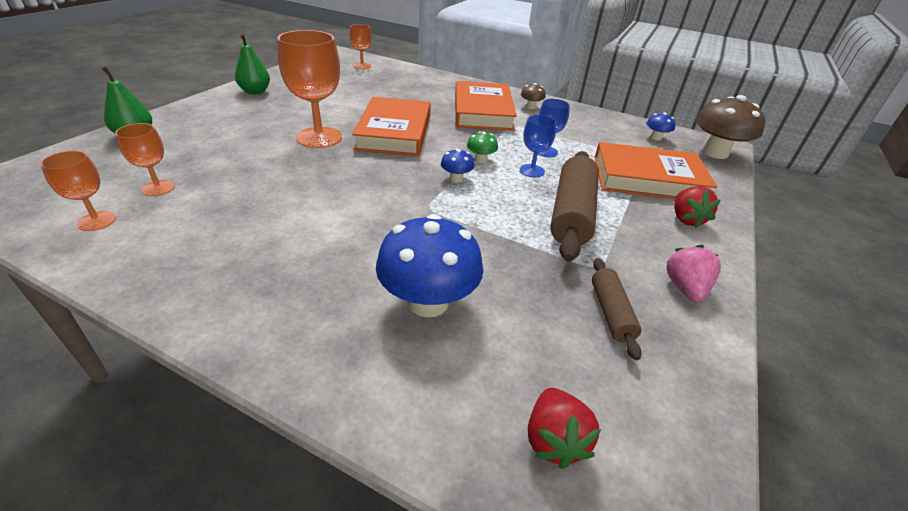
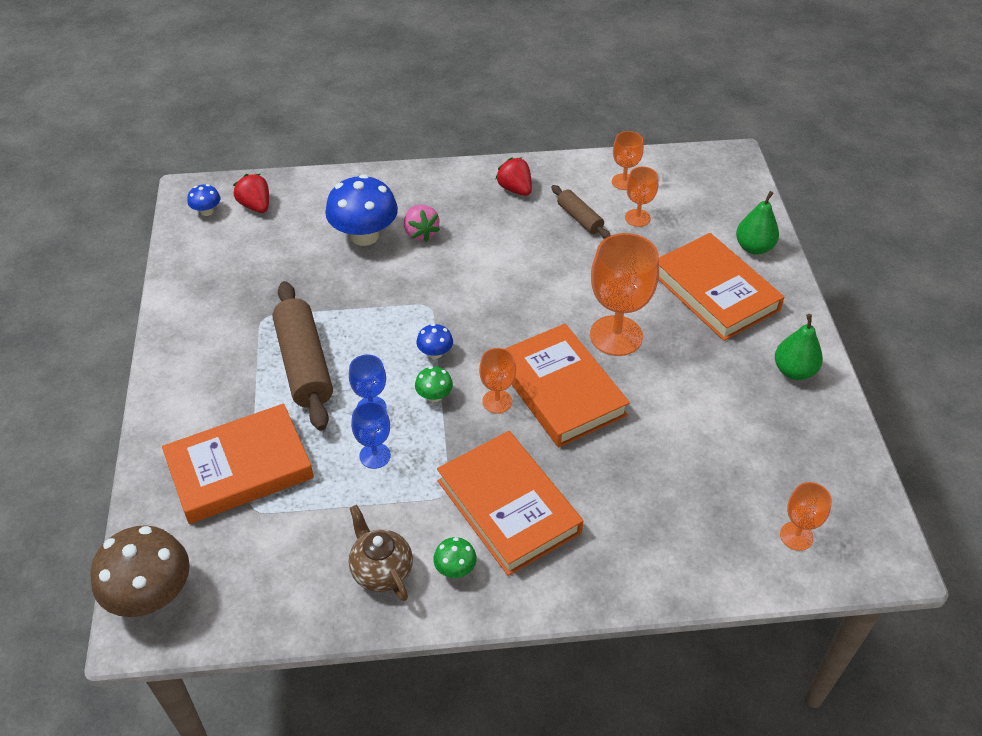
camera: 150 degrees right, 10 degrees up
brown mushroom [521,83,546,109] -> green mushroom [433,537,477,578]
brown rolling pin [592,258,642,360] -> brown rolling pin moved to [551,185,611,239]
blue mushroom [646,113,676,140] -> blue mushroom moved to [187,184,220,216]
pink strawberry [666,245,721,302] -> pink strawberry moved to [404,205,440,242]
red strawberry [674,186,721,228] -> red strawberry moved to [496,157,532,196]
none -> brown teapot [349,505,413,601]
none -> orange goblet [479,348,516,413]
none -> orange book [659,233,784,341]

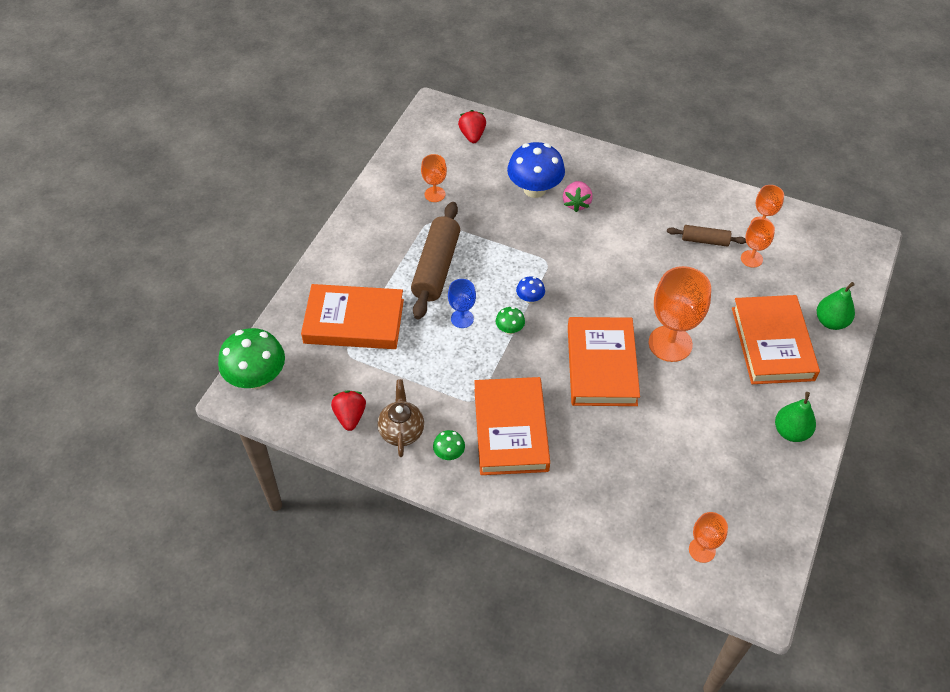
camera: 30 degrees right, 5 degrees up
brown mushroom [90,525,190,617] -> green mushroom [218,328,285,389]
blue mushroom [187,184,220,216] -> none
blue goblet [351,402,391,469] -> none
orange goblet [479,348,516,413] -> orange goblet moved to [421,154,447,202]
red strawberry [496,157,532,196] -> red strawberry moved to [331,390,366,431]
brown rolling pin [551,185,611,239] -> brown rolling pin turned 75 degrees counterclockwise [667,225,746,247]

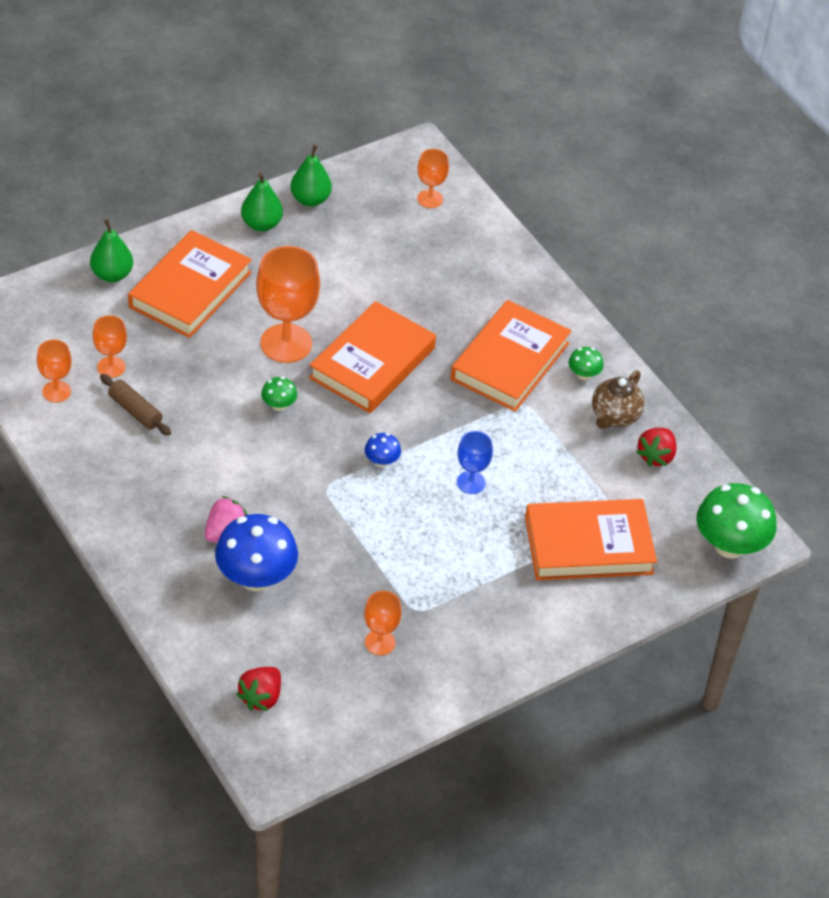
camera: 150 degrees left, 5 degrees down
orange book [301,284,404,349] -> orange book turned 45 degrees counterclockwise [525,499,657,580]
brown rolling pin [411,202,460,320] -> none
green mushroom [496,307,525,334] -> green mushroom moved to [261,377,297,411]
none -> green pear [290,145,332,207]

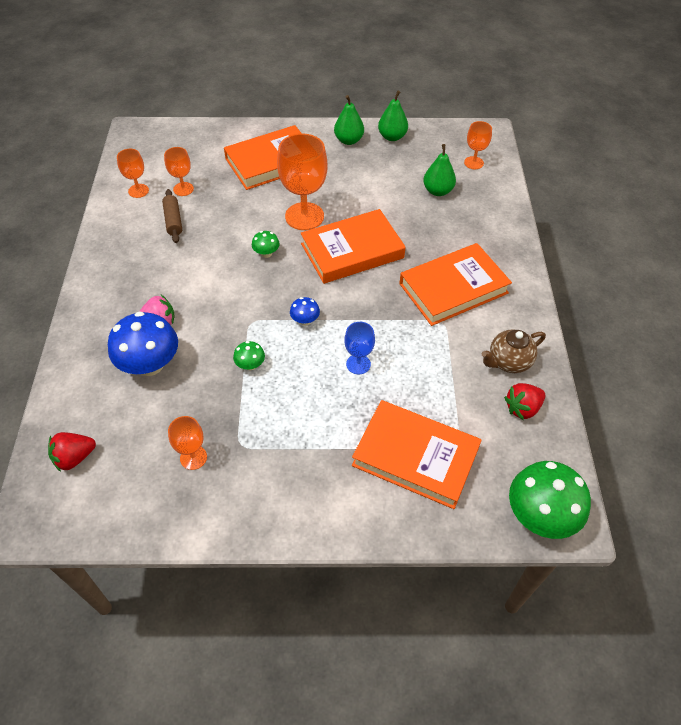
camera: 35 degrees right, 5 degrees up
green pear [90,219,133,282] -> green pear moved to [423,144,456,196]
green mushroom [568,347,603,380] -> green mushroom moved to [233,341,265,370]

